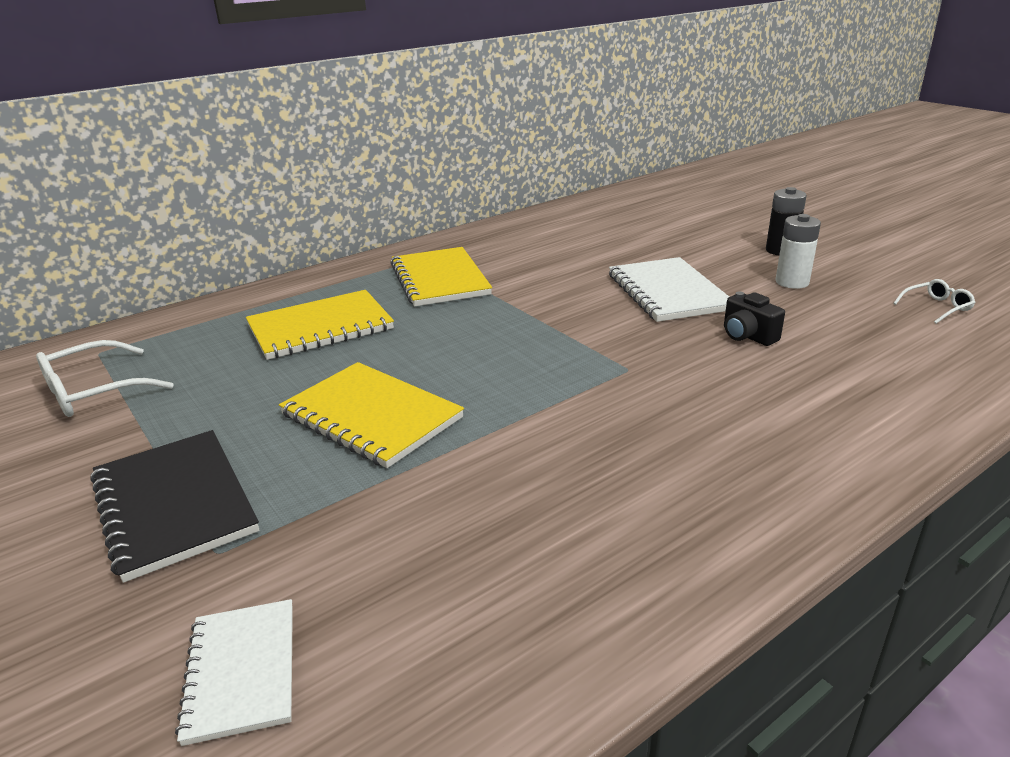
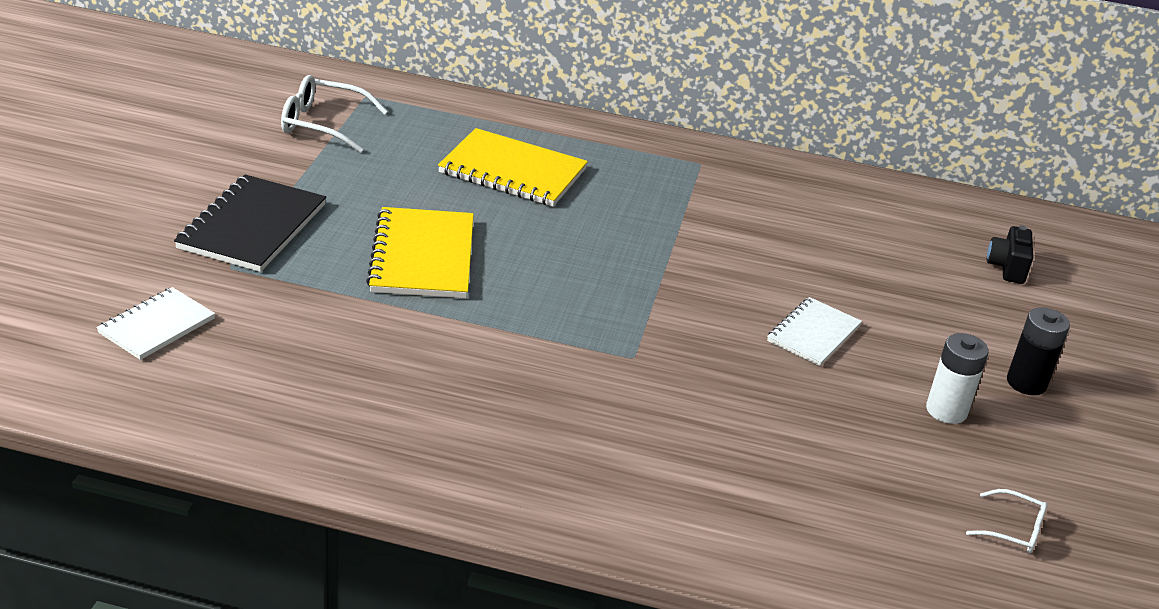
camera: 45 degrees right, 5 degrees up
yellow notebook [390,247,492,307] -> none
white notebook [609,257,729,322] -> white notebook [767,297,862,366], size x0.62
black camera [724,292,785,346] -> black camera moved to [987,225,1033,284]

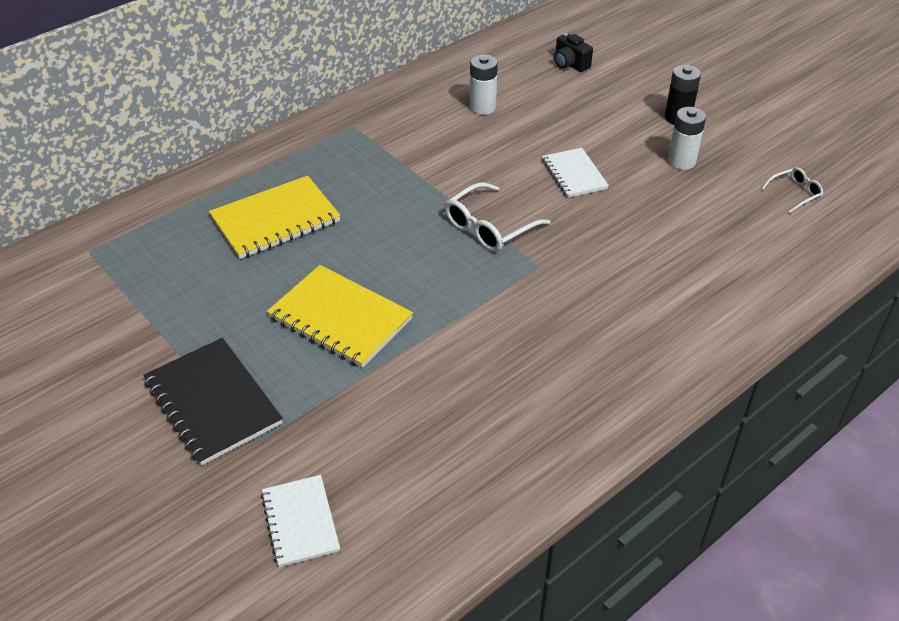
camera: 50 degrees left, 10 degrees up
white glasses [281,75,388,153] -> white glasses moved to [445,182,550,252]
none -> white battery [469,54,498,115]

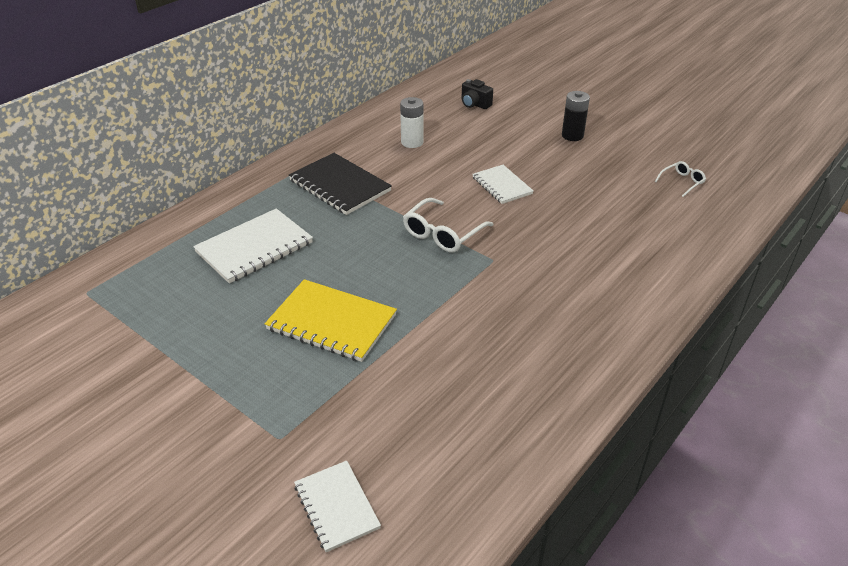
camera: 10 degrees left, 5 degrees down
black notebook [143,338,283,466] -> black notebook moved to [289,153,392,215]
yellow notebook [209,176,341,259] -> white notebook [193,208,313,283]
white battery [668,107,706,170] -> none

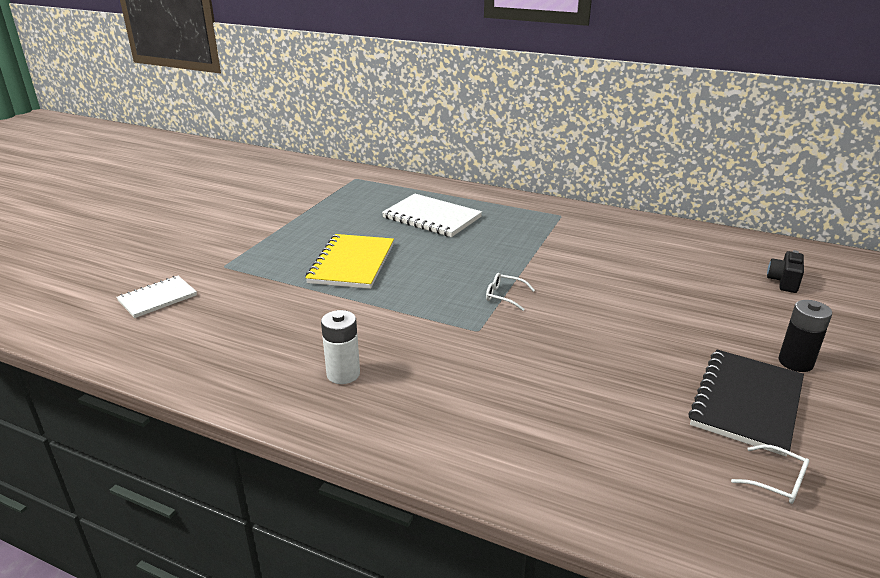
camera: 75 degrees right, 10 degrees down
black notebook [289,153,392,215] -> black notebook moved to [688,350,804,456]
white battery [400,97,423,148] -> white battery moved to [321,310,360,384]
white glasses [403,198,494,253] -> white glasses [486,273,535,311], size x0.57
white notebook [472,165,534,204] -> none

